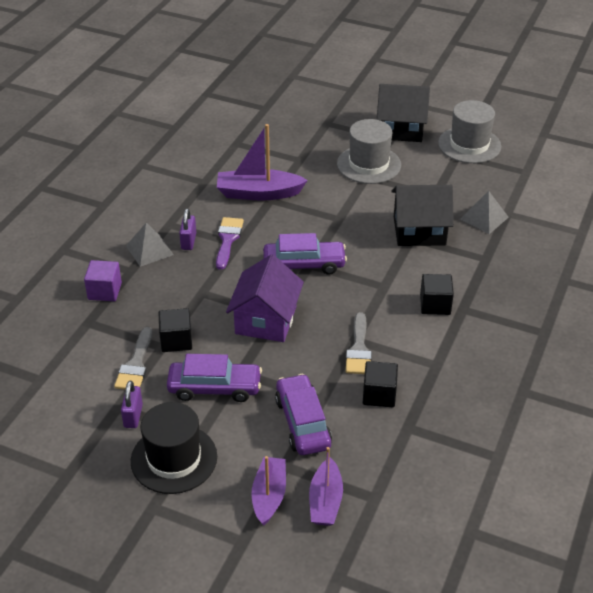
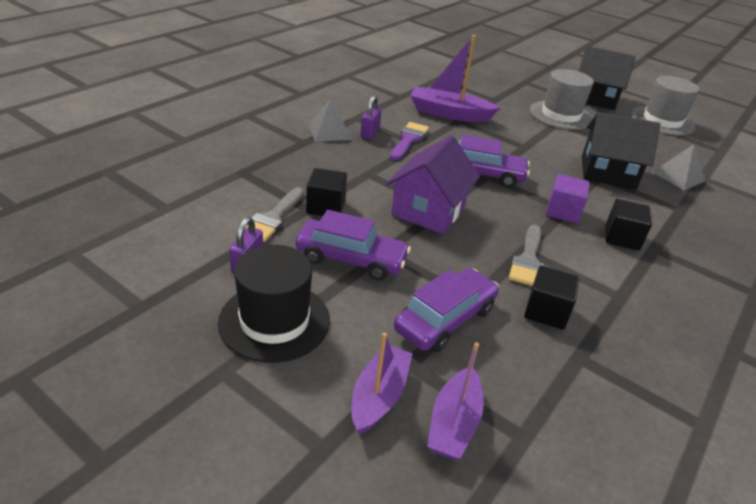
camera: 10 degrees right, 5 degrees down
purple cube [84,260,122,301] -> purple cube moved to [546,174,590,223]
purple car [275,374,332,455] -> purple car turned 45 degrees clockwise [394,268,499,352]

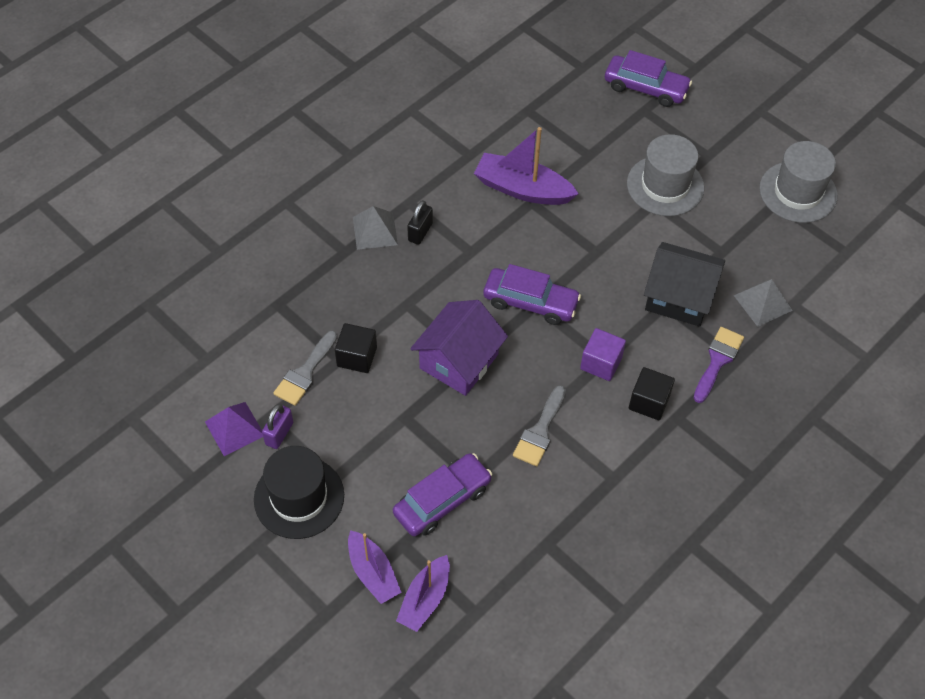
camera: 10 degrees right, 20 degrees up
purple car [295,210,411,280] -> purple car moved to [605,50,692,107]
purple boat [351,333,412,434] -> purple boat turned 120 degrees clockwise [348,530,402,604]
purple padlock [360,95,382,140] -> black padlock [407,200,433,245]
purple brush [390,122,429,160] -> purple brush moved to [693,327,744,403]
black cube [524,266,580,330] -> none
black house [579,46,636,110] -> none
none -> purple pyramid [205,402,263,456]

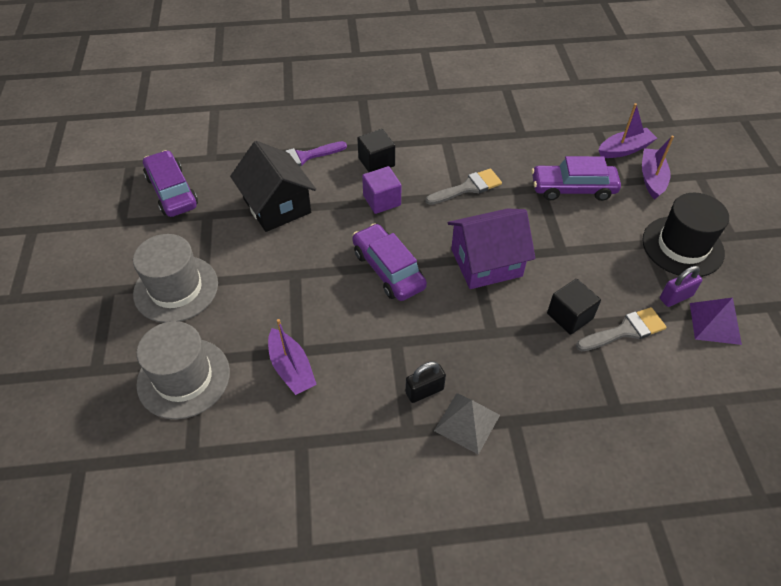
camera: 140 degrees left, 5 degrees down
purple boat [474,127,579,205] -> purple boat [268,319,317,395], size x0.67
purple car [605,50,692,107] -> purple car moved to [143,150,198,217]
grey pyramid [734,279,793,327] -> none
grey hat [759,141,838,223] -> grey hat moved to [136,321,230,419]

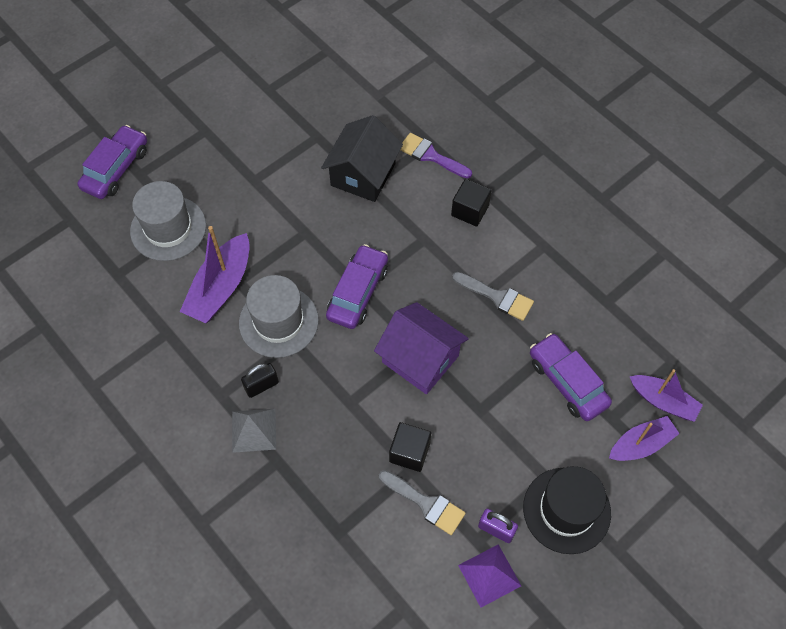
camera: 55 degrees right, 10 degrees up
grey hat [133,234,218,323] -> grey hat moved to [239,275,319,358]
purple car [143,150,198,217] -> purple car moved to [77,125,147,199]
purple boat [268,319,317,395] -> purple boat [180,226,250,323], size x1.50
purple cube [362,166,402,214] -> none
black padlock [405,361,446,403] -> black padlock turned 60 degrees counterclockwise [241,363,279,398]

